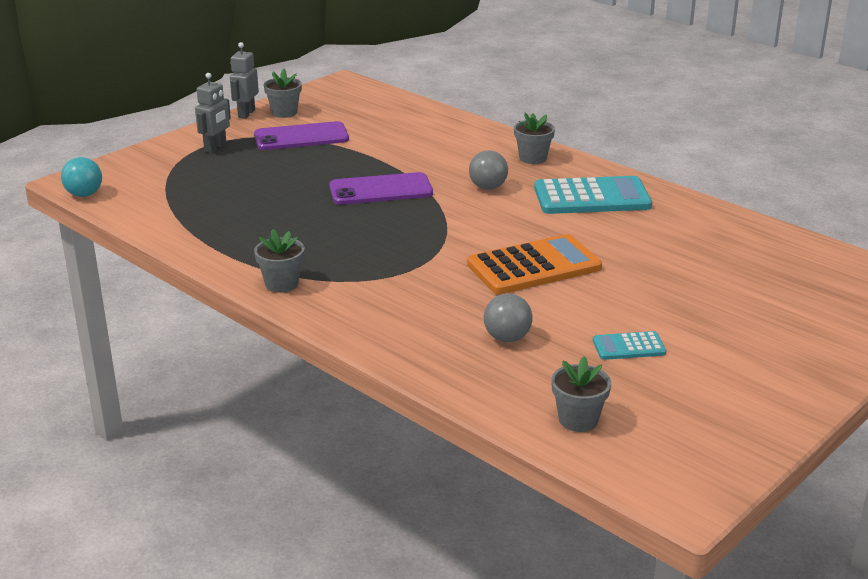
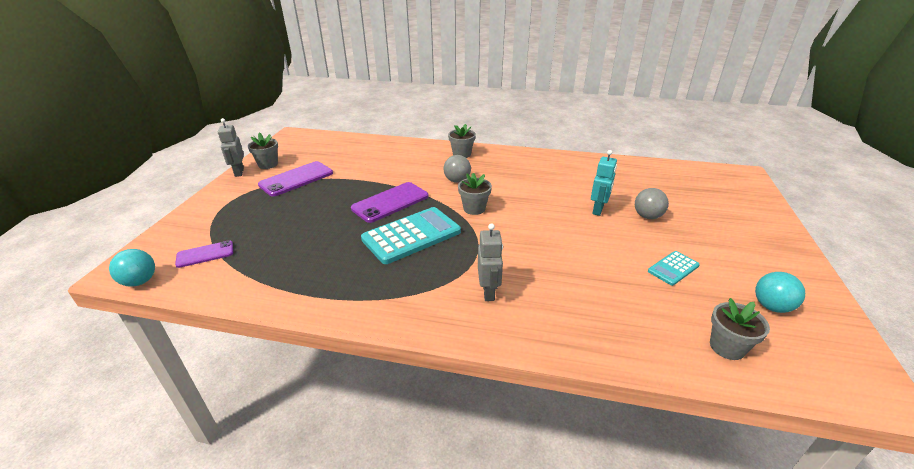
camera: 30 degrees left, 5 degrees up
grey robot [195,73,231,153] -> grey robot moved to [478,223,503,301]
grey flower pot [254,229,304,293] -> grey flower pot moved to [458,173,492,215]
orange calculator [467,234,602,294] -> none
grey ball [484,293,533,342] -> grey ball moved to [635,188,669,219]
turquoise calculator [534,176,652,214] -> turquoise calculator moved to [361,207,461,264]
none -> purple phone [175,240,233,268]
none -> turquoise robot [591,150,617,216]
none -> turquoise ball [755,272,805,313]

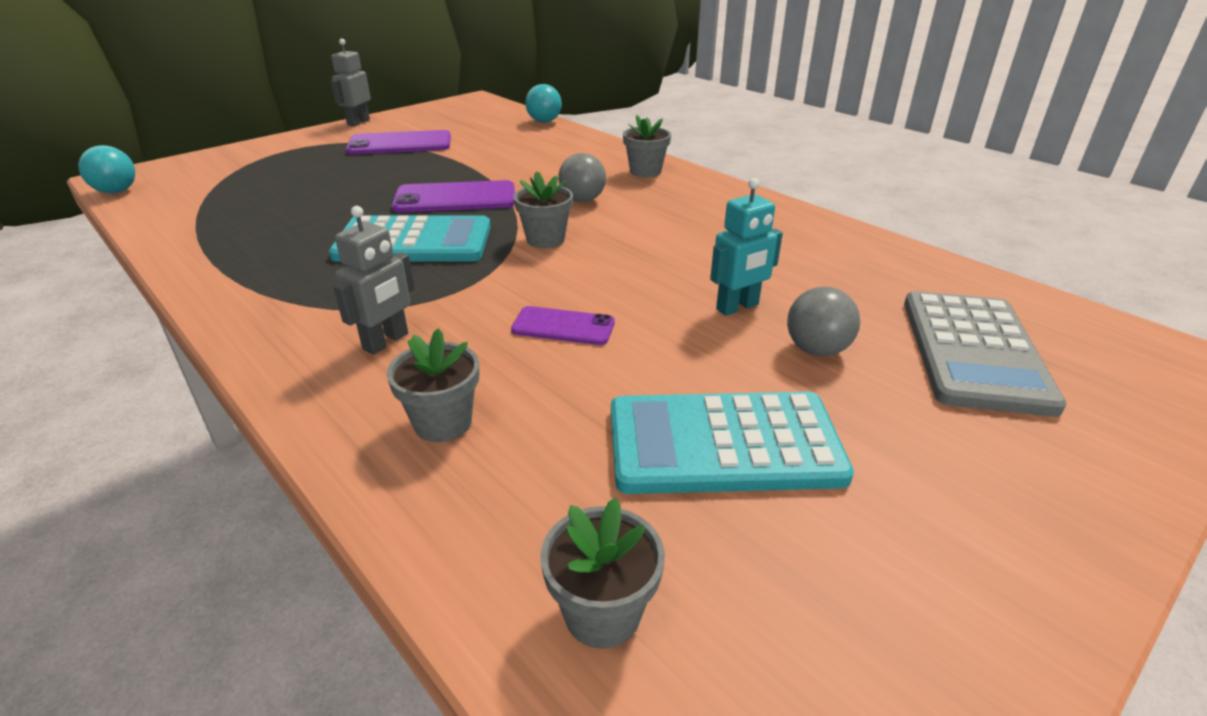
camera: 35 degrees right, 0 degrees up
purple phone [175,240,233,268] -> purple phone moved to [511,306,615,345]
grey flower pot [247,132,278,169] -> grey flower pot moved to [387,328,479,442]
turquoise calculator [648,251,700,286] -> turquoise calculator [611,392,854,494], size x2.01
turquoise ball [755,272,805,313] -> turquoise ball moved to [525,84,562,123]
none -> grey calculator [904,291,1067,417]

